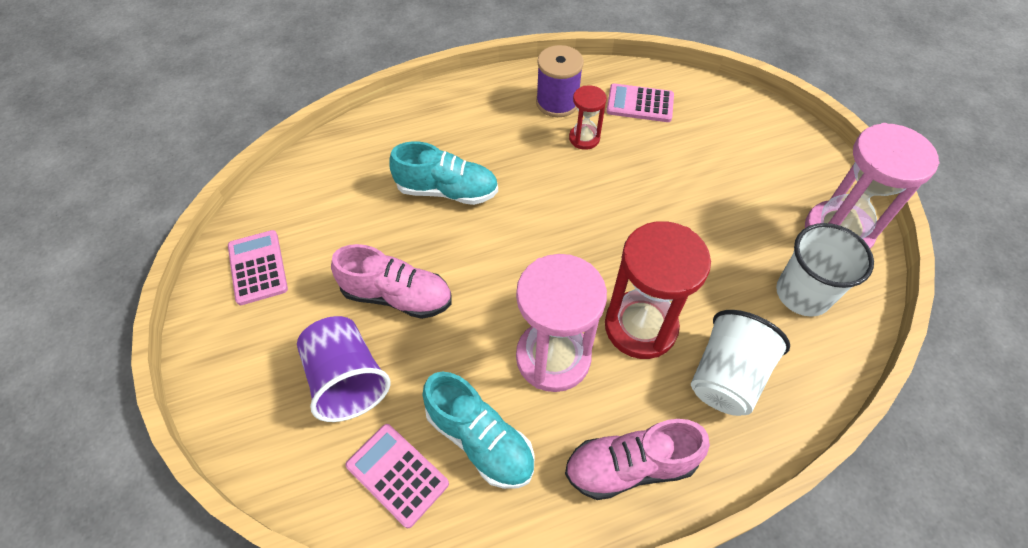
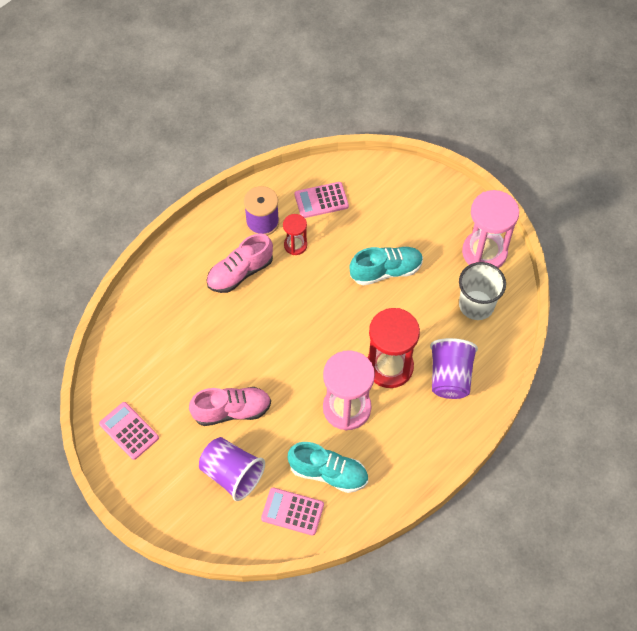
camera: 25 degrees left, 5 degrees up
turquoise shoe [389,141,498,205] -> turquoise shoe moved to [349,247,423,286]
pink shoe [565,419,710,500] -> pink shoe moved to [206,234,273,293]
white cup [691,310,790,416] -> purple cup [430,338,478,399]

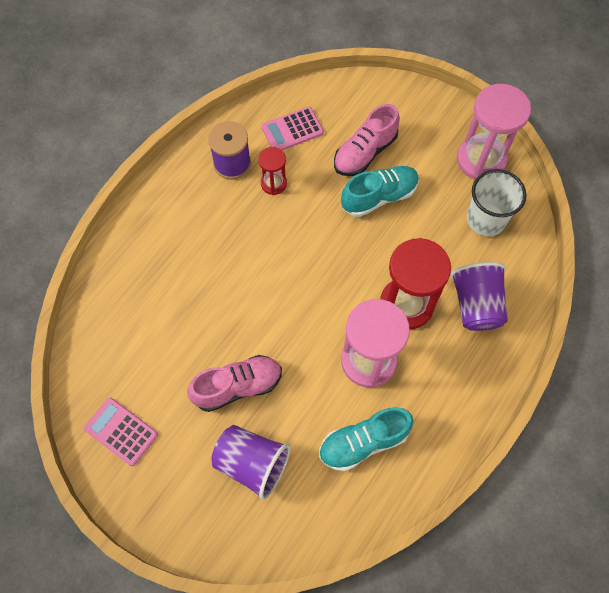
camera: 10 degrees left, 5 degrees up
pink shoe [206,234,273,293] -> pink shoe moved to [334,104,400,176]
pink calculator [261,488,324,536] -> none
turquoise shoe [288,442,368,493] -> turquoise shoe turned 150 degrees clockwise [319,407,413,472]

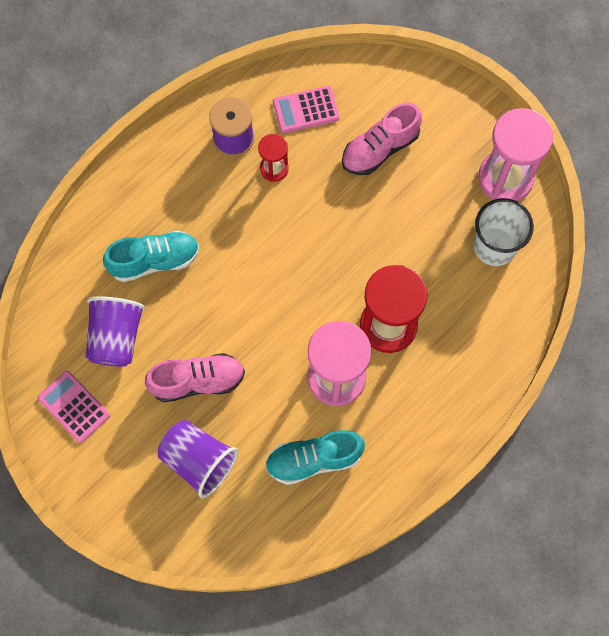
camera: 10 degrees right, 5 degrees up
turquoise shoe [341,166,419,217] -> turquoise shoe moved to [103,231,200,282]
purple cup [451,262,508,331] -> purple cup moved to [85,296,145,367]

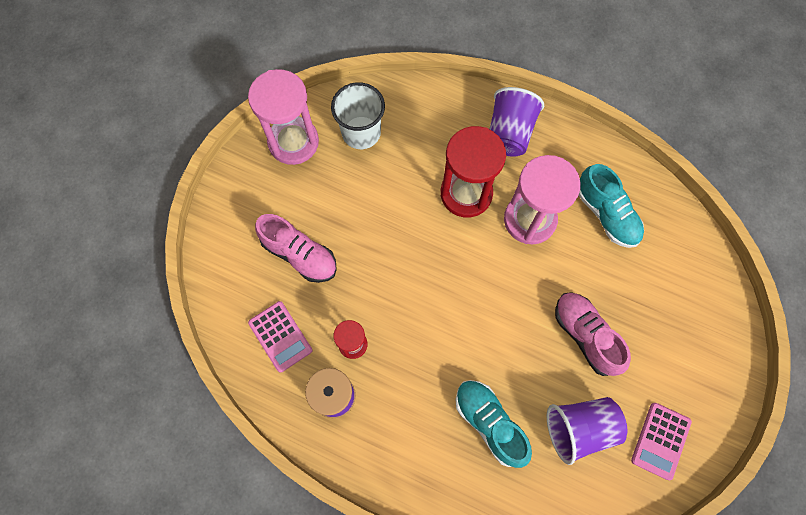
camera: 110 degrees left, 0 degrees up
purple cup [158,420,238,498] -> purple cup moved to [490,87,544,157]

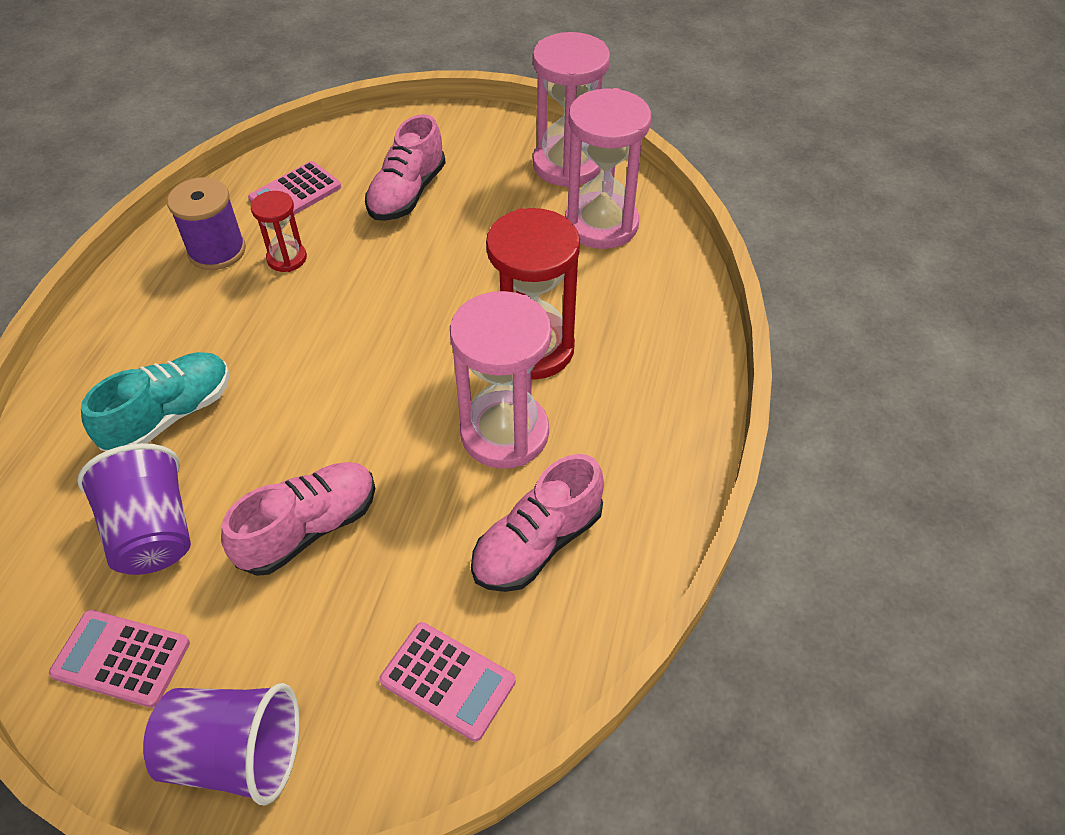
camera: 80 degrees right, 20 degrees down
white cup [331,82,385,149] -> pink hourglass [565,88,651,249]
purple cup [490,87,544,157] -> purple cup moved to [143,683,300,805]
turquoise shoe [578,164,644,248] -> pink shoe [471,454,604,592]
none -> pink calculator [379,622,516,742]

